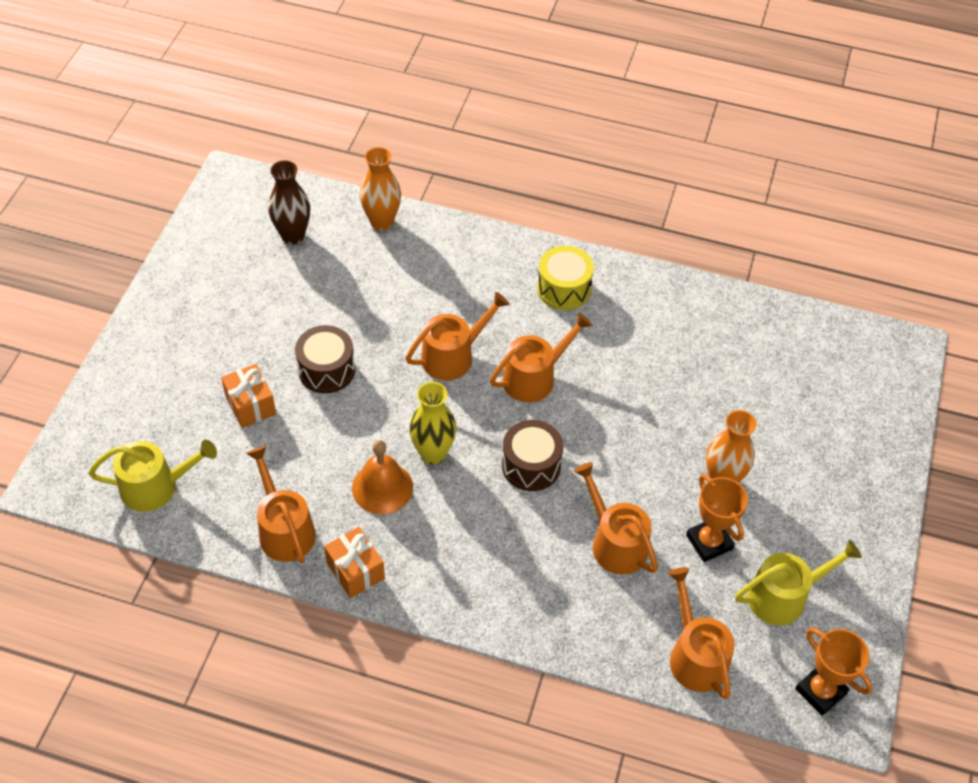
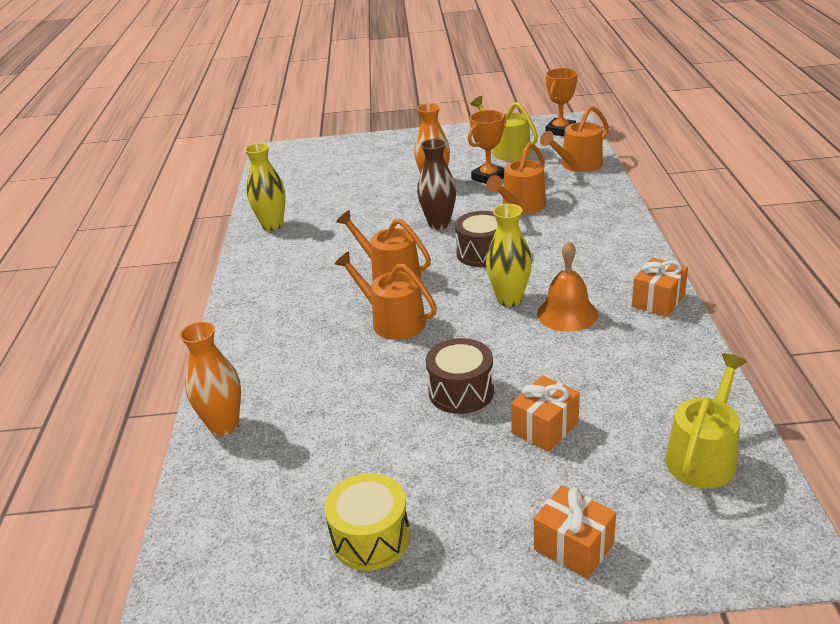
camera: 105 degrees left, 20 degrees down
yellow watering can [88,440,217,512] -> yellow watering can turned 60 degrees clockwise [665,353,747,489]
orange watering can [246,446,316,563] -> none
brown vase [268,160,310,245] -> brown vase moved to [417,139,456,230]
yellow drum [537,246,594,310] -> yellow drum moved to [324,473,410,571]
none -> yellow vase [245,143,286,231]
none -> orange gift [534,486,616,579]

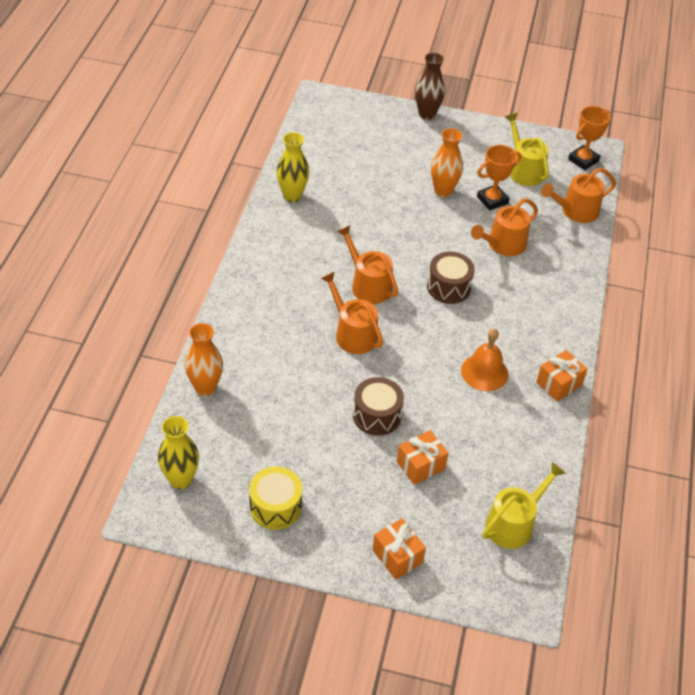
camera: 10 degrees right, 15 degrees up
brown vase [417,139,456,230] -> brown vase moved to [415,53,445,120]
yellow vase [486,204,532,307] -> yellow vase moved to [158,416,199,489]

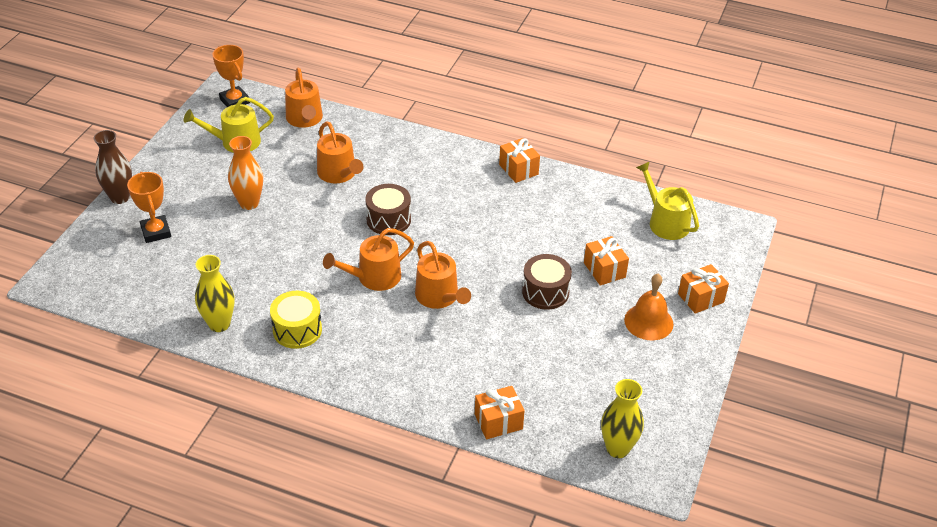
camera: 80 degrees left, 5 degrees down
orange vase [185,323,223,396] -> orange gift [475,386,525,439]
yellow drum [249,467,302,530] -> yellow drum moved to [270,291,322,349]
orange watering can [321,272,383,354] -> orange watering can turned 90 degrees counterclockwise [415,241,471,309]
orange bell [461,328,508,391] -> orange bell moved to [624,274,673,340]
orange trophy [477,145,521,210] -> orange trophy moved to [127,172,171,243]

